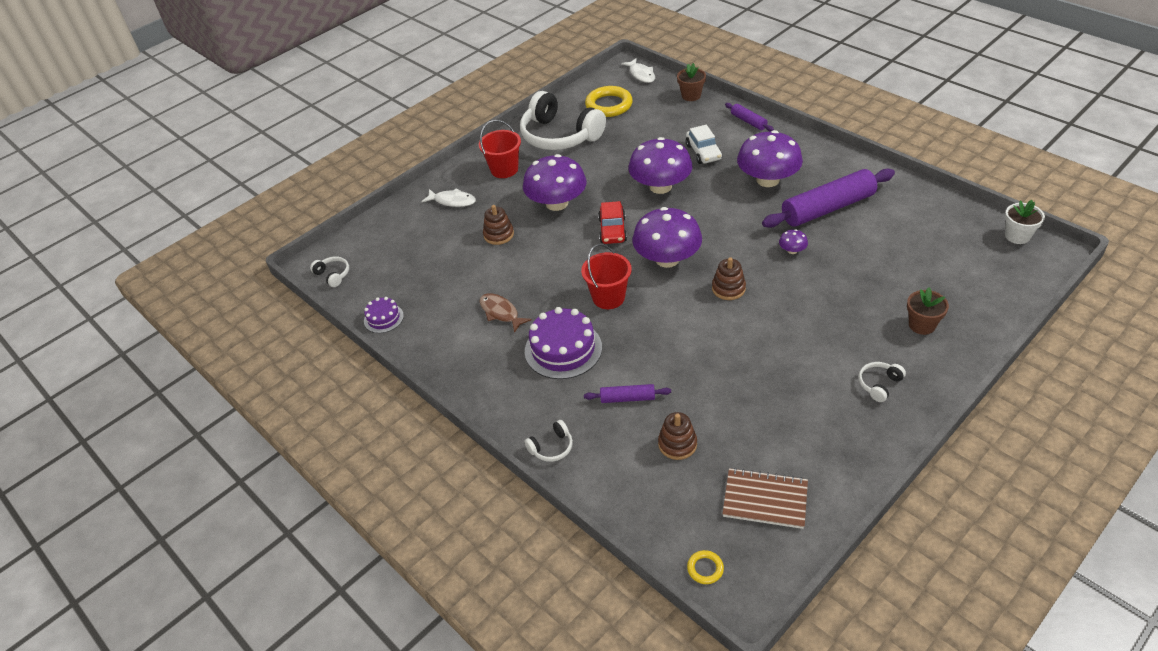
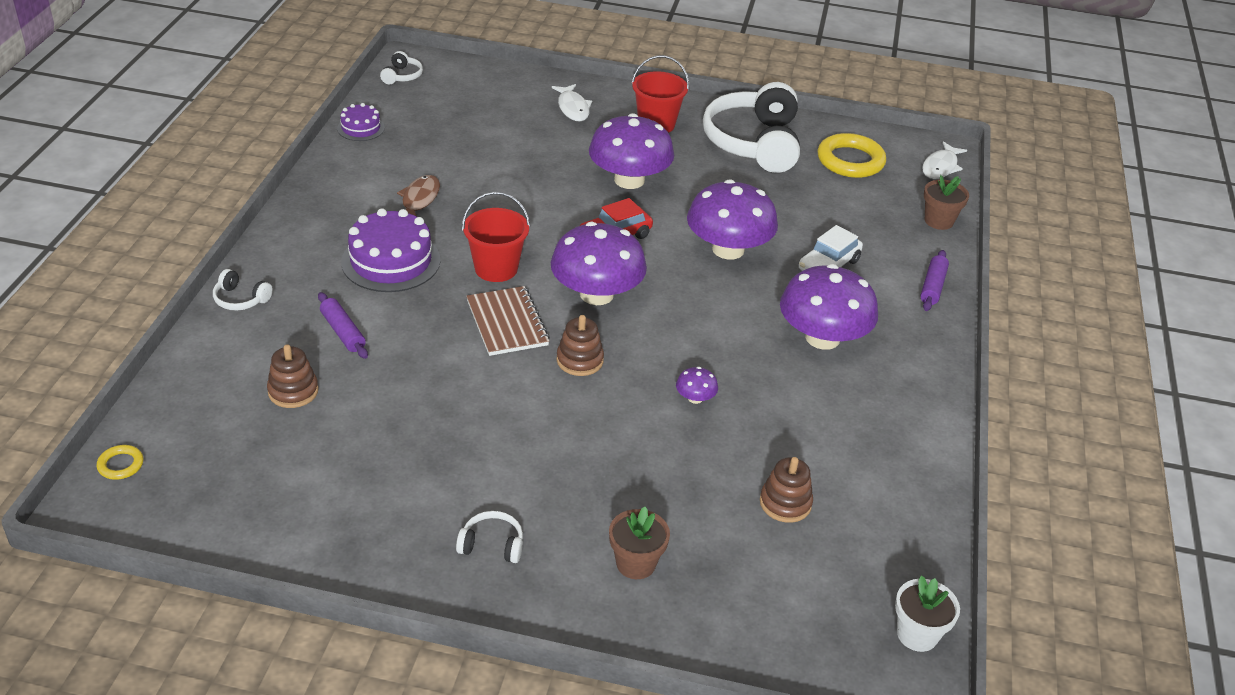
camera: 50 degrees right, 5 degrees down
brown stacking toy [483,205,514,245] -> brown stacking toy moved to [760,457,813,523]
brown notebook [722,468,808,529] -> brown notebook moved to [466,286,550,356]
purple rolling pin [762,169,895,228] -> none

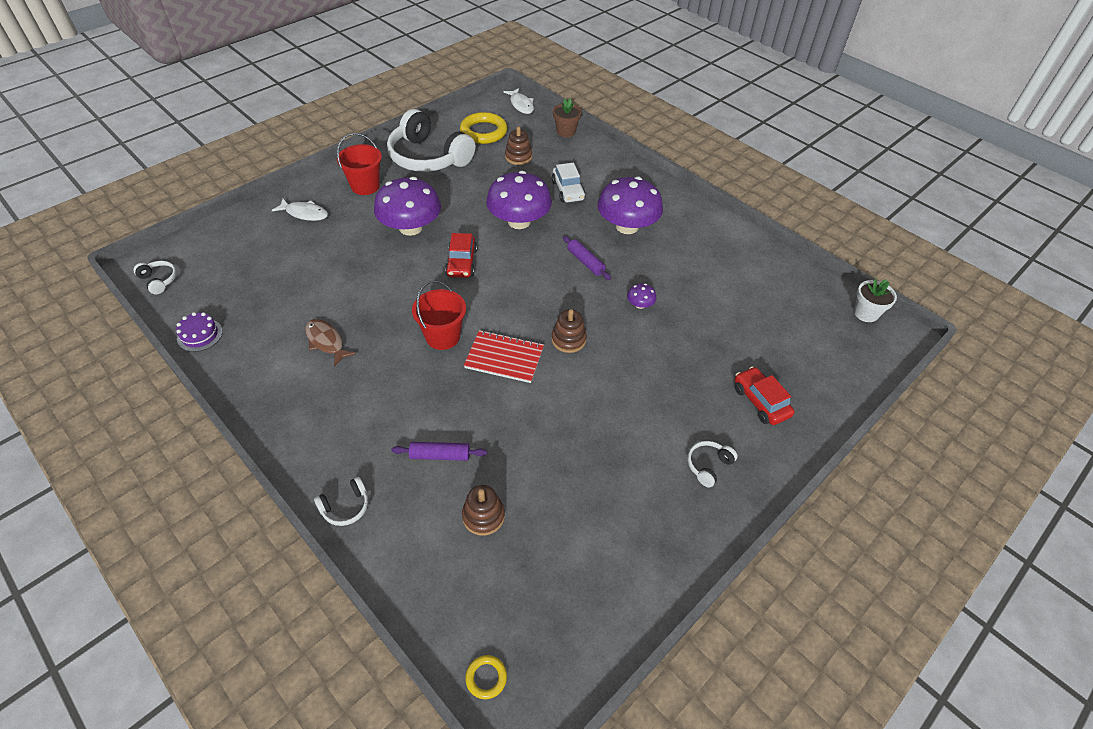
camera: 55 degrees left, 10 degrees up
purple cake [341,208,440,292] -> none
brown notebook [466,286,550,356] -> red notebook [464,330,544,383]
purple mushroom [551,222,647,305] -> none
brown flower pot [609,507,670,579] -> red car [735,366,795,425]
brown stacking toy [760,457,813,523] -> brown stacking toy moved to [505,127,532,165]
purple rolling pin [920,250,949,311] -> purple rolling pin moved to [563,236,611,280]

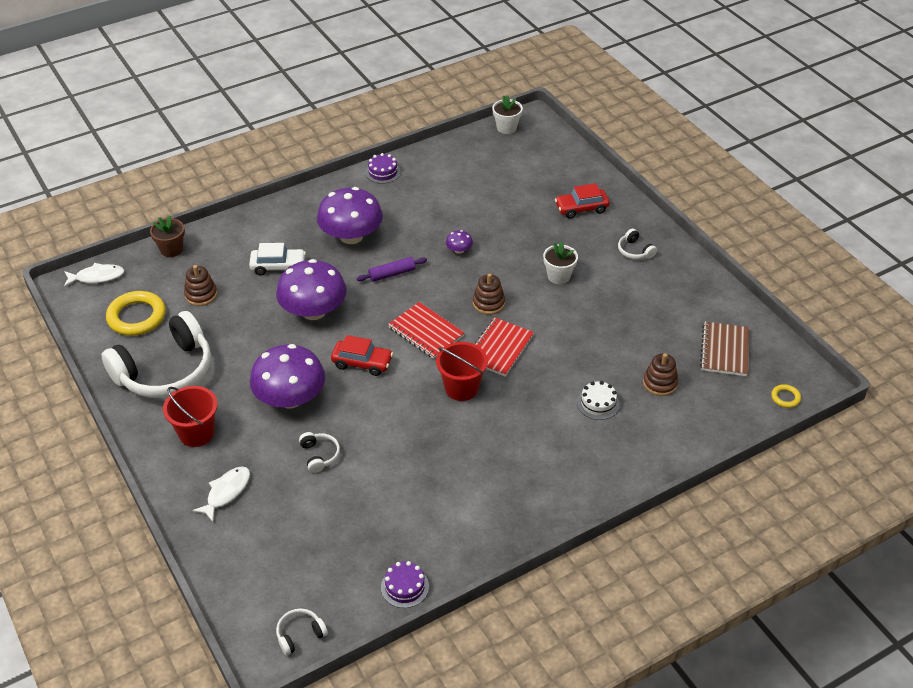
camera: 75 degrees left, 5 degrees down
brown fish [305,319,356,367] -> none
white headphones [314,477,368,526] -> white headphones moved to [299,432,340,473]
purple rolling pin [391,442,487,461] -> white cake [577,381,620,420]
none -> purple cake [365,153,401,184]
none -> red notebook [388,302,464,359]
none -> white flower pot [543,241,578,284]
none -> brown notebook [700,322,749,376]

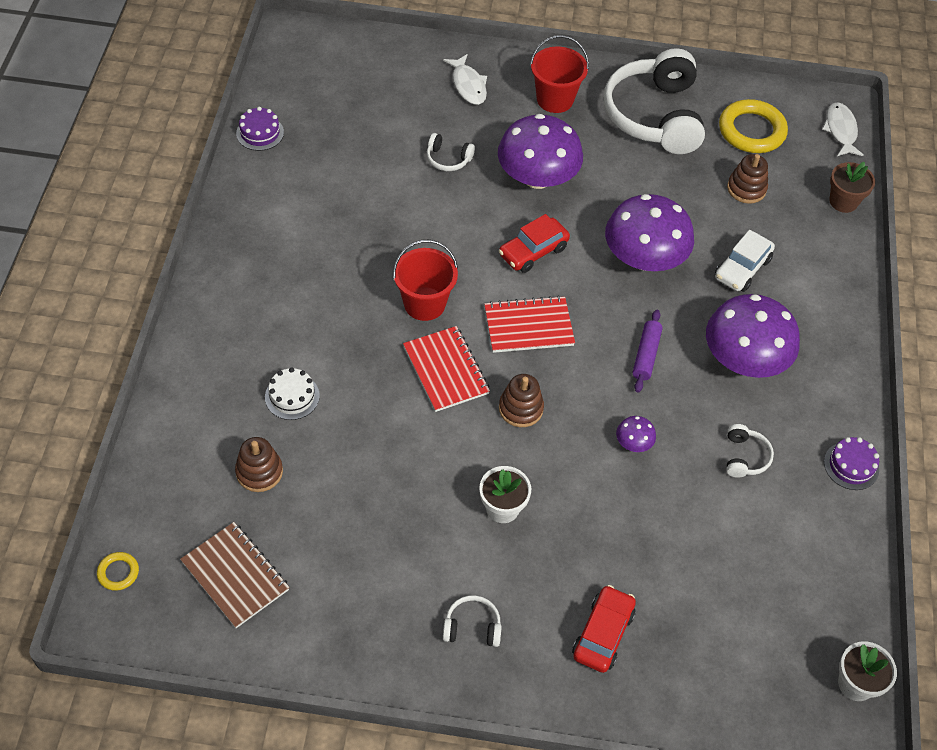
camera: 125 degrees right, 10 degrees up
white fish [64,263,125,287] -> white fish turned 150 degrees clockwise [822,102,864,156]
white headphones [276,608,328,655] -> white headphones moved to [726,424,774,478]

